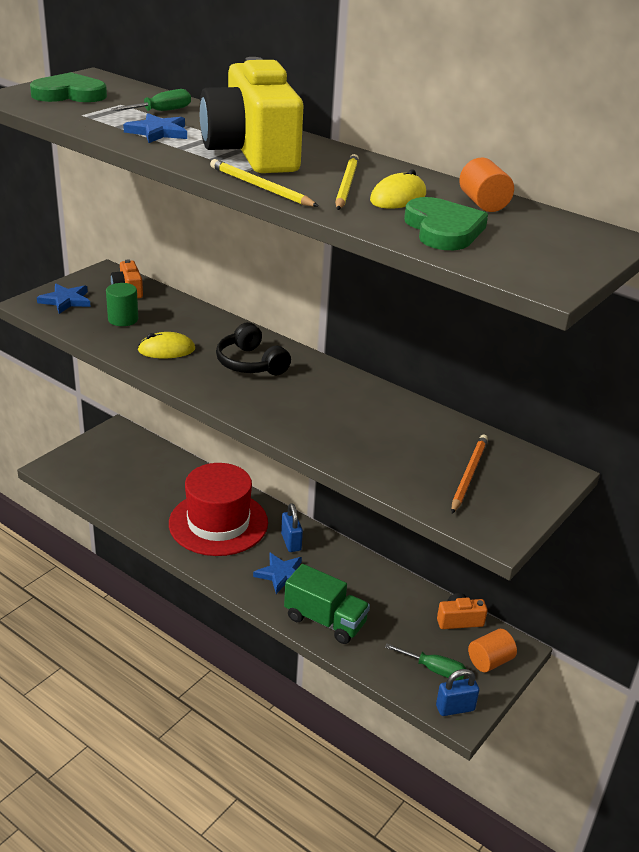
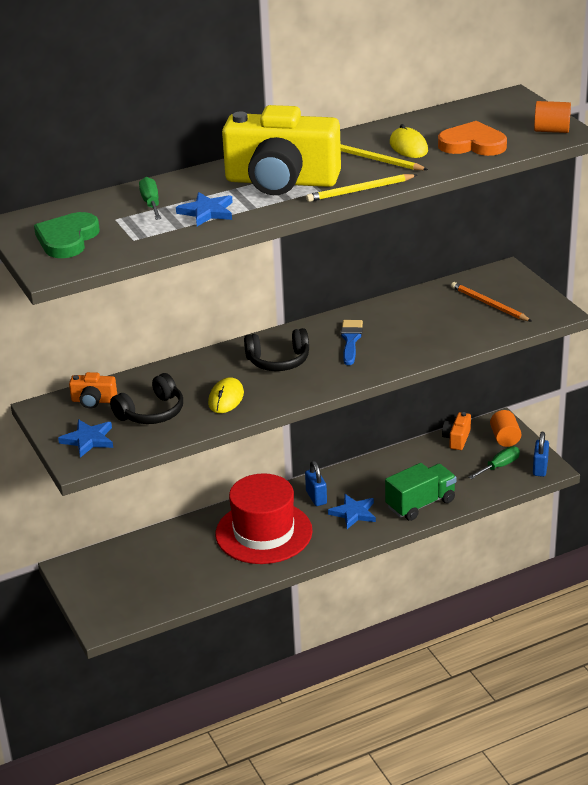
camera: 60 degrees left, 0 degrees up
green cylinder [106,283,138,326] -> black headphones [110,373,183,424]
blue padlock [281,503,303,552] -> blue padlock turned 60 degrees clockwise [305,461,327,506]
green heart [404,197,488,250] -> orange heart [438,121,507,156]
orange cylinder [459,158,514,212] -> orange cylinder moved to [534,101,571,133]
none -> blue brush [341,320,363,365]

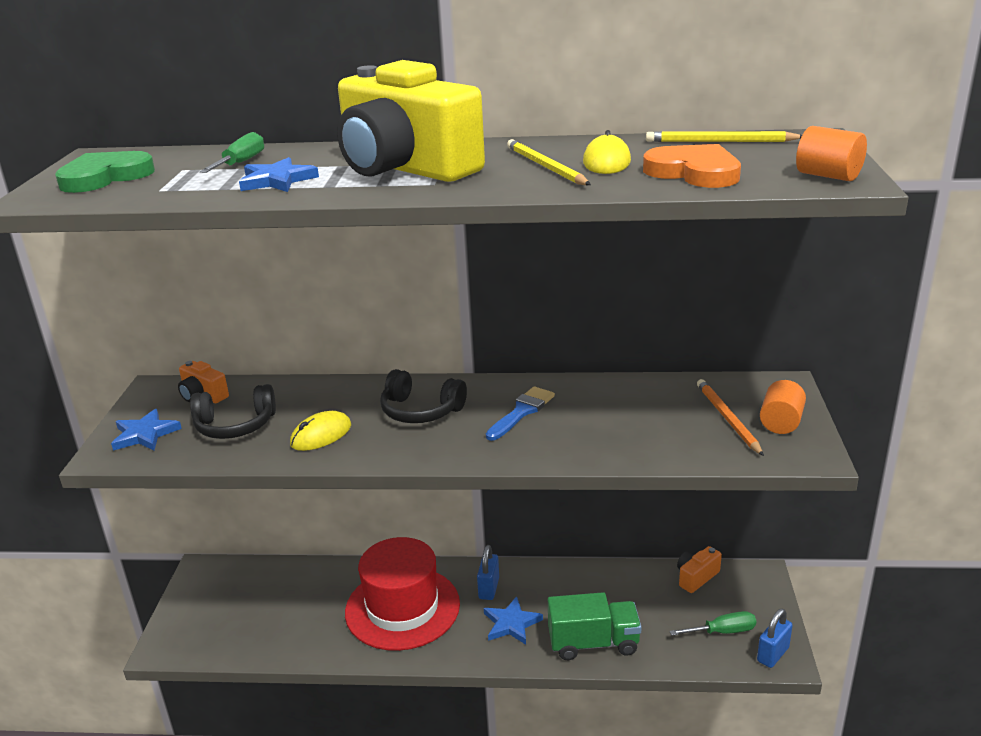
camera: 30 degrees right, 5 degrees down
yellow pencil [306,174,417,202] -> yellow pencil moved to [646,131,802,142]
orange cylinder [490,410,521,447] -> orange cylinder moved to [760,380,806,434]

